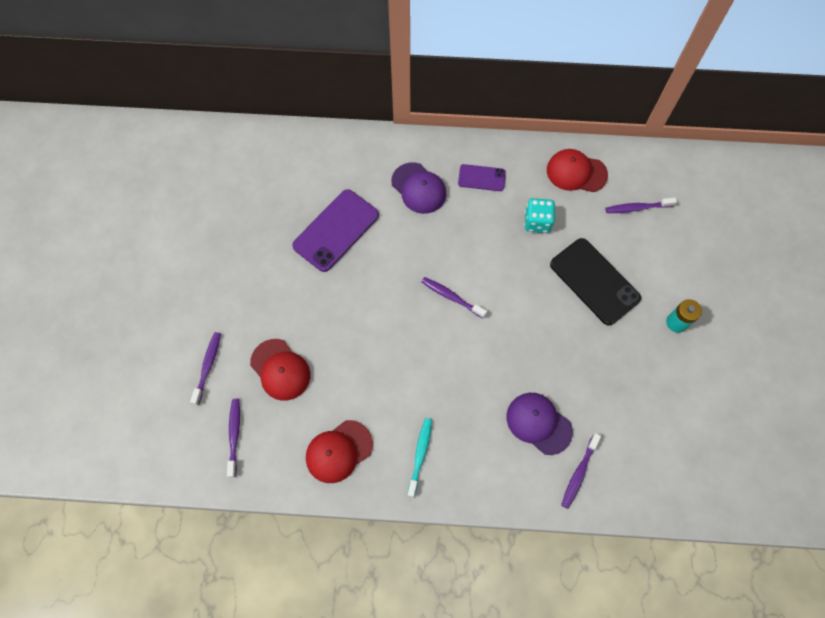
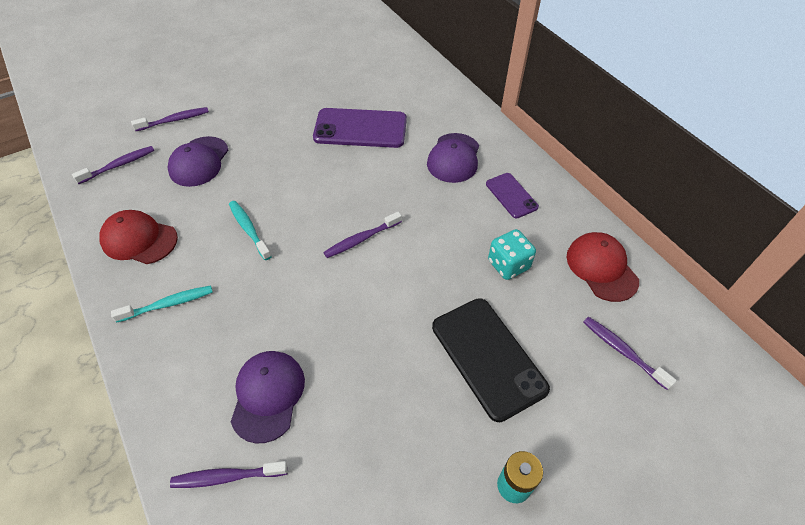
camera: 55 degrees right, 15 degrees down
red cap [250,339,310,401] -> purple cap [168,136,228,187]
purple toothbrush [421,277,487,318] -> purple toothbrush turned 120 degrees counterclockwise [323,212,402,258]
black phone [550,238,641,325] -> black phone turned 45 degrees counterclockwise [432,298,550,422]
none -> turquoise toothbrush [229,201,272,260]

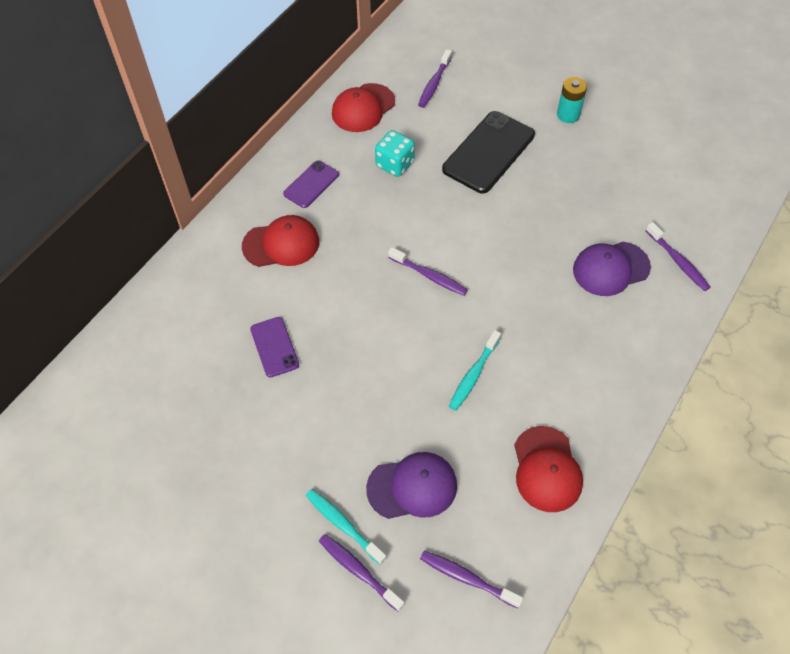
camera: 115 degrees left, 5 degrees up
turquoise toothbrush [111,286,213,323] -> turquoise toothbrush moved to [306,489,386,565]
purple phone [313,108,407,148] -> purple phone [250,317,299,377], size x0.55
purple cap [427,133,479,183] -> red cap [242,215,319,267]

